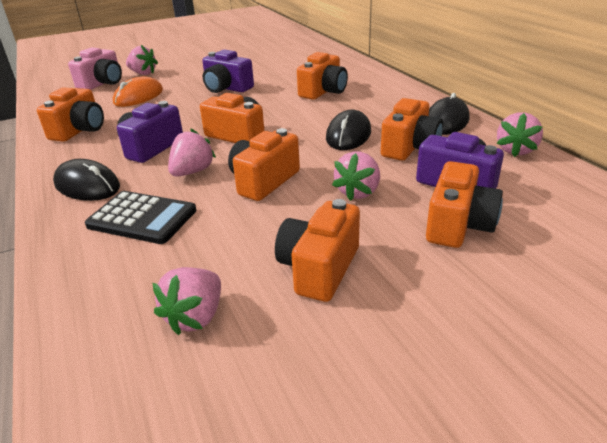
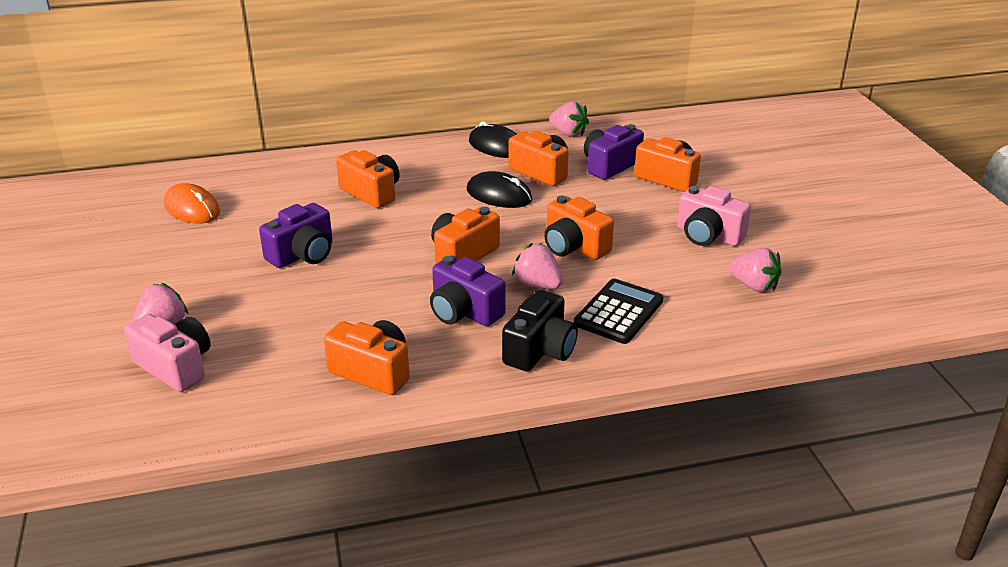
camera: 80 degrees left, 0 degrees up
black mouse [53,159,120,201] -> black camera [502,290,578,372]
orange mouse [113,76,163,107] -> orange mouse moved to [164,183,220,224]
orange camera [275,199,360,302] -> pink camera [677,186,751,246]
pink strawberry [332,151,380,201] -> none

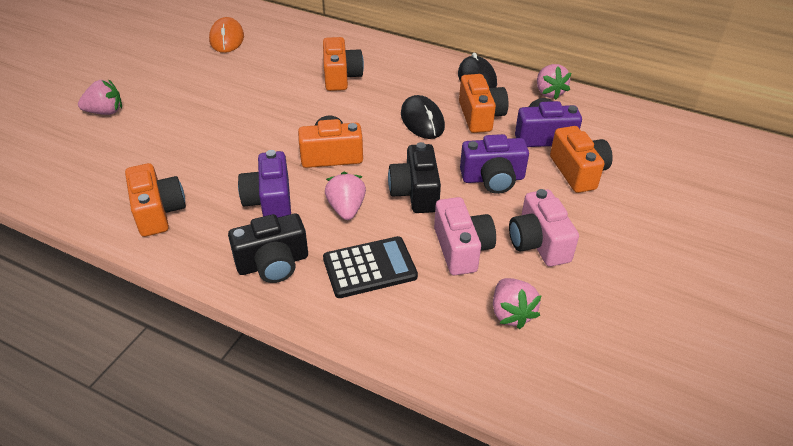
camera: 40 degrees right, 10 degrees up
pink camera [124,314,211,392] -> pink camera moved to [434,197,496,275]
purple camera [259,203,333,268] -> purple camera moved to [460,134,529,194]
orange camera [544,195,614,260] -> black camera [388,142,441,213]

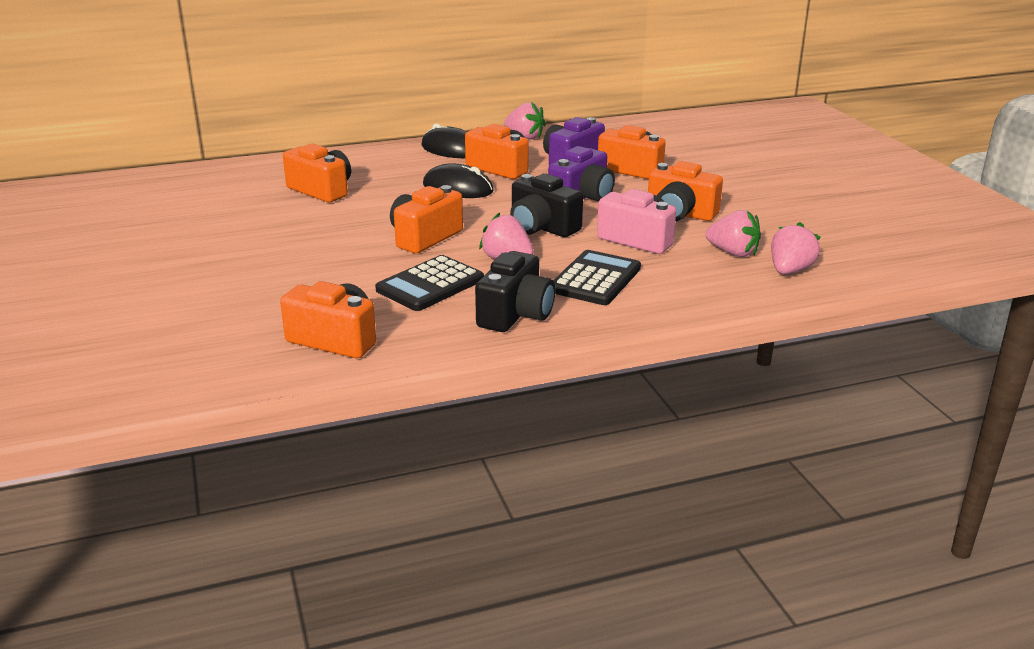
camera: 45 degrees left, 15 degrees down
pink strawberry [78,79,122,115] -> pink strawberry moved to [771,222,820,274]
orange mouse [209,17,244,53] -> none
purple camera [238,150,291,218] -> black calculator [375,255,484,311]
pink camera [509,189,579,267] -> orange camera [648,161,723,221]

